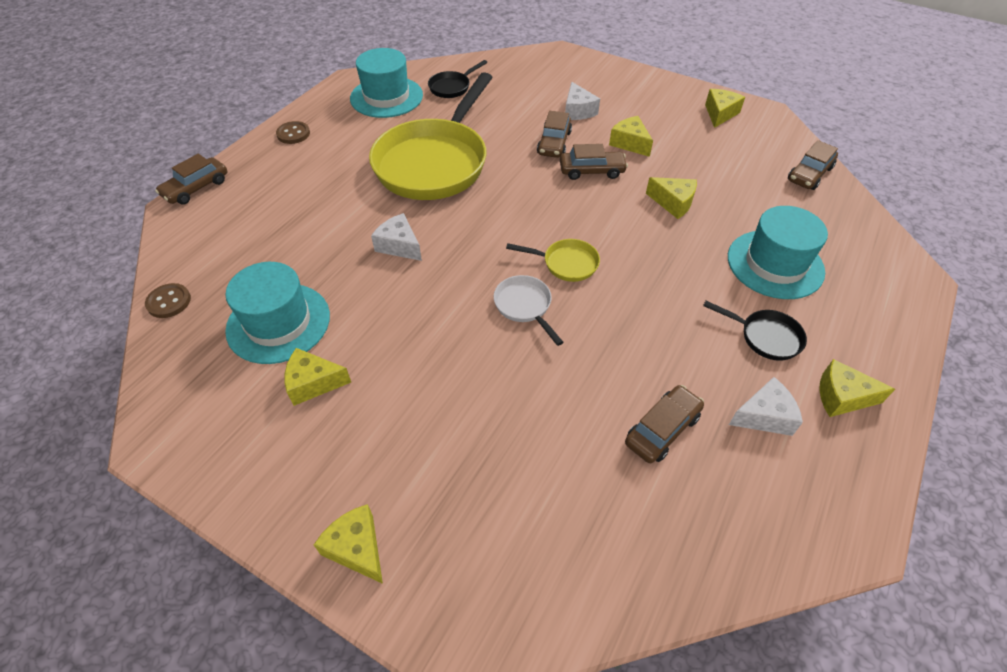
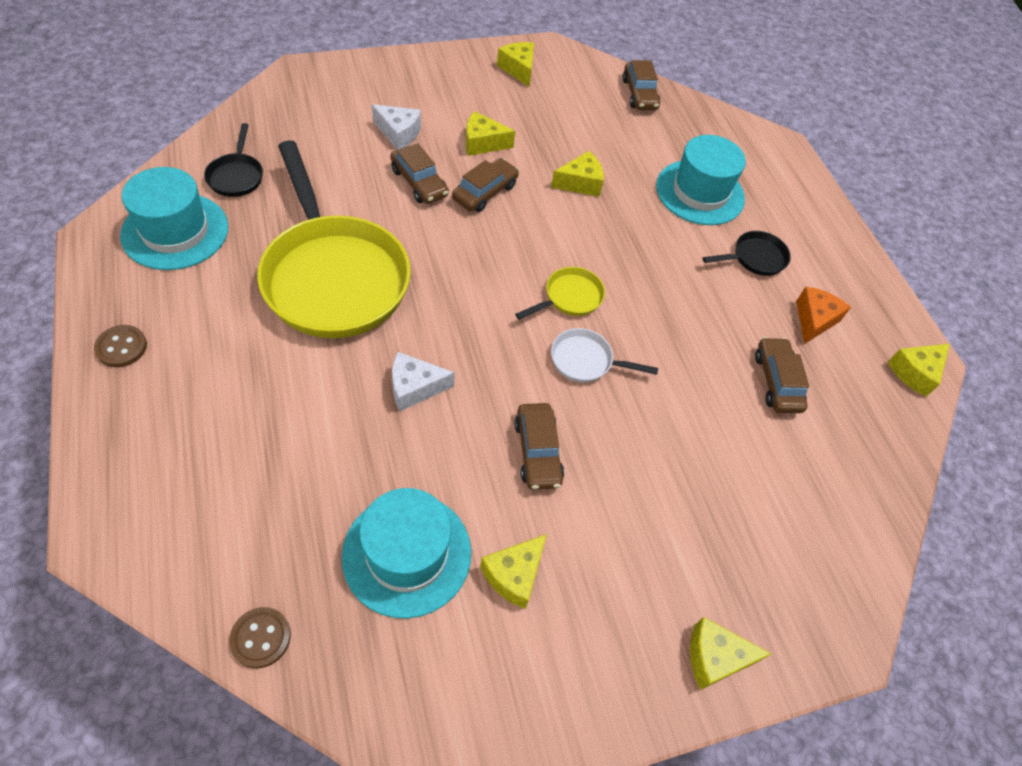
camera: 55 degrees left, 5 degrees up
brown car [155,154,227,205] -> brown car moved to [514,403,564,490]
white cheese [729,377,803,436] -> orange cheese [796,287,851,344]
yellow cheese [819,359,895,417] -> yellow cheese moved to [888,344,950,397]

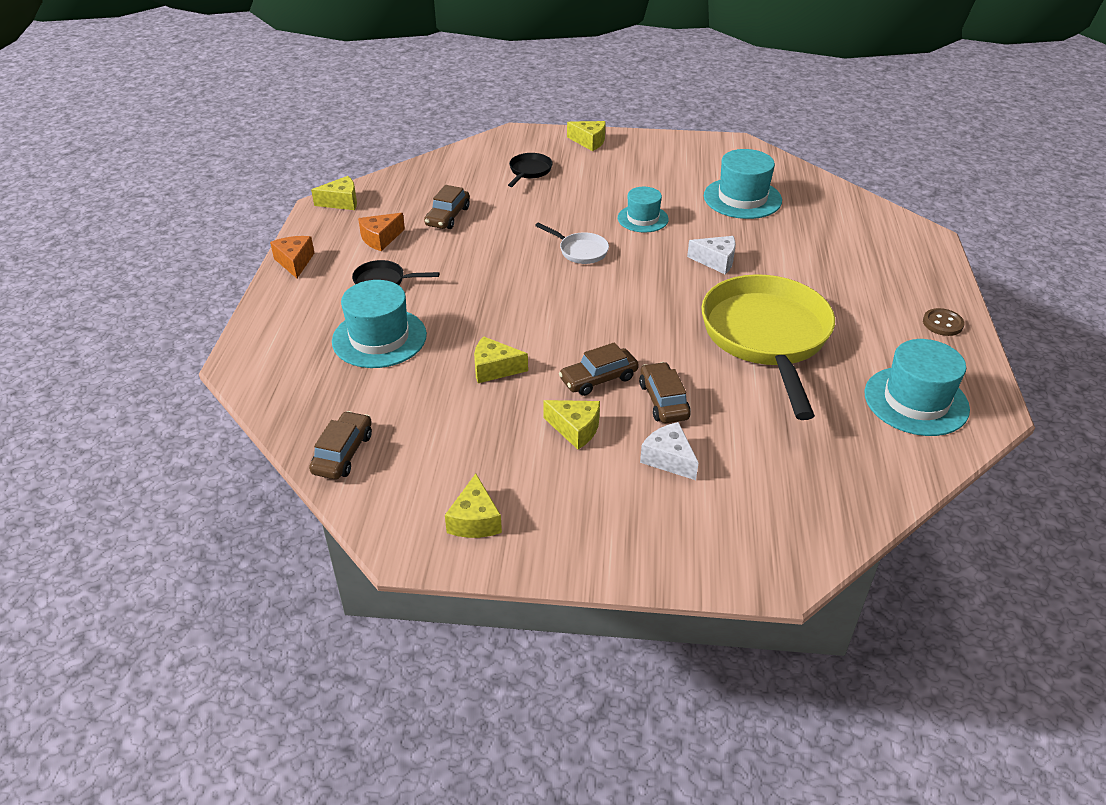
camera: 150 degrees left, 15 degrees down
black pan [204,123,263,197] -> black pan moved to [508,153,553,187]
brown button [229,607,291,668] -> none
yellow cheese [480,534,547,609] -> none
brown car [514,403,564,490] -> turquoise hat [618,187,669,233]
yellow pan [515,267,605,320] -> none
none -> orange cheese [270,236,314,278]

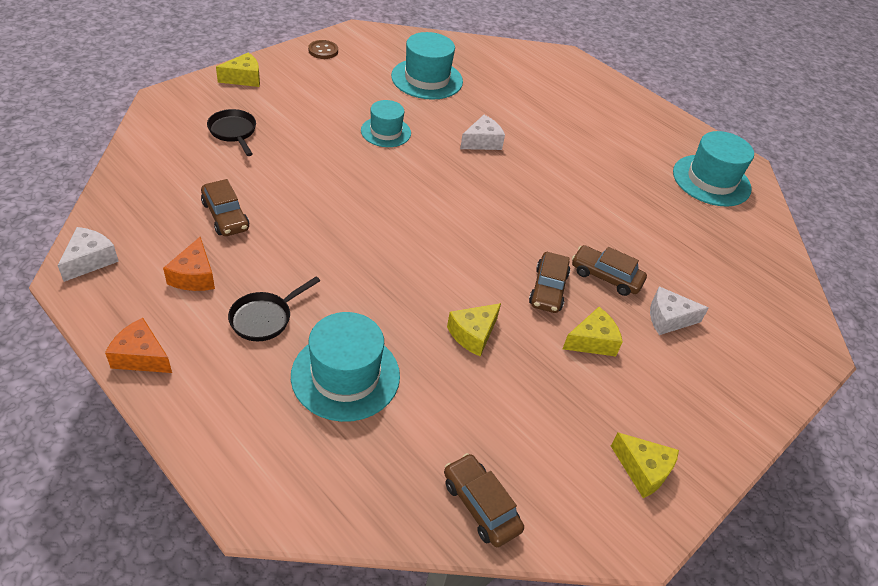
camera: 55 degrees left, 5 degrees up
yellow cheese [311,176,357,210] -> white cheese [57,227,119,282]
white pan [535,222,609,264] -> none
yellow pan [701,274,835,420] -> none
brown button [923,308,965,336] -> brown button moved to [308,40,338,59]

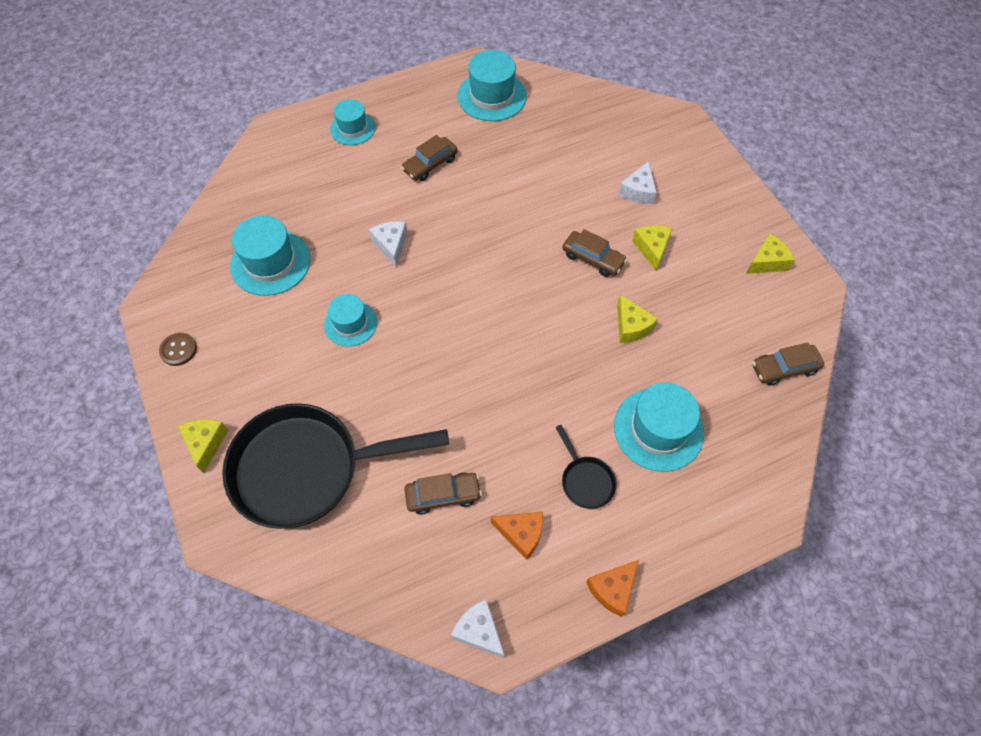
camera: 65 degrees left, 15 degrees up
black pan [207,109,256,156] -> black pan [222,403,449,529], size x2.41
brown car [572,245,647,296] -> brown car moved to [401,135,458,181]
none -> turquoise hat [330,99,376,145]

